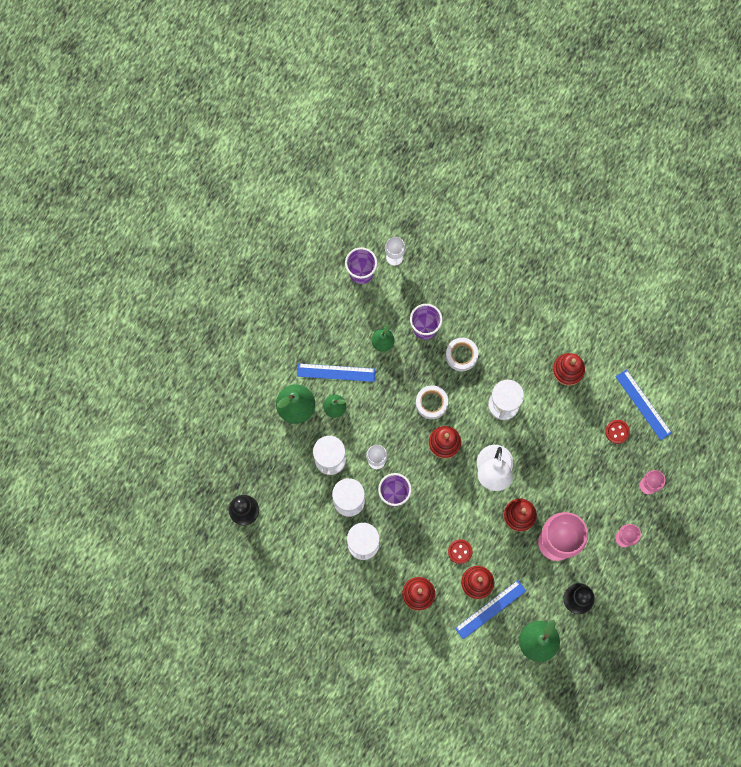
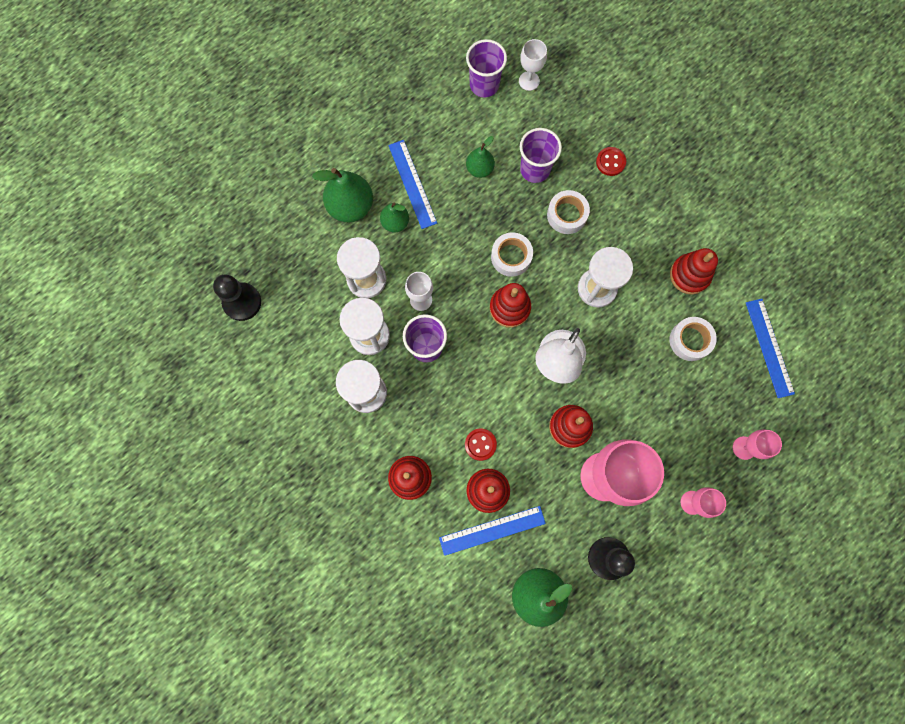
camera: 20 degrees right, 0 degrees up
blue ruler [297,363,376,382] -> blue ruler turned 45 degrees clockwise [388,140,437,229]
red button [605,420,630,444] -> red button moved to [596,147,626,176]
none -> white tape [669,317,717,361]

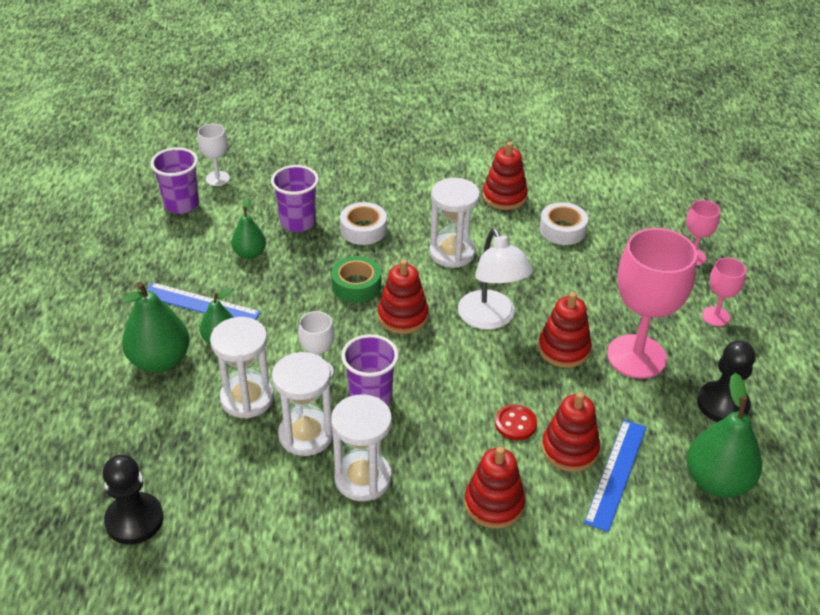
camera: 50 degrees left, 35 degrees down
white tape [491,233,533,277] -> green tape [331,256,381,303]
red button [596,147,626,176] -> none
blue ruler [746,299,795,398] -> none

